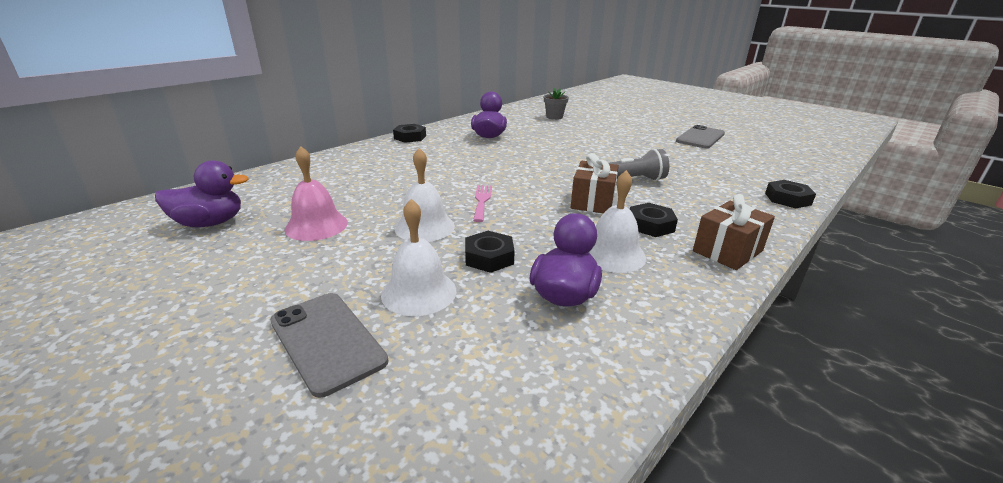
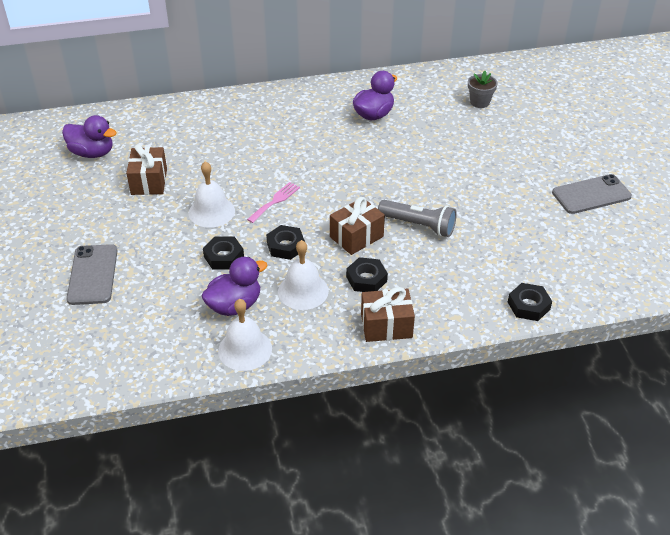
camera: 35 degrees right, 15 degrees up
pink bell [285,146,348,241] -> brown gift [126,144,167,195]
white bell [381,199,456,316] -> white bell moved to [218,299,272,371]
black nut [393,124,426,143] -> black nut moved to [266,225,305,260]

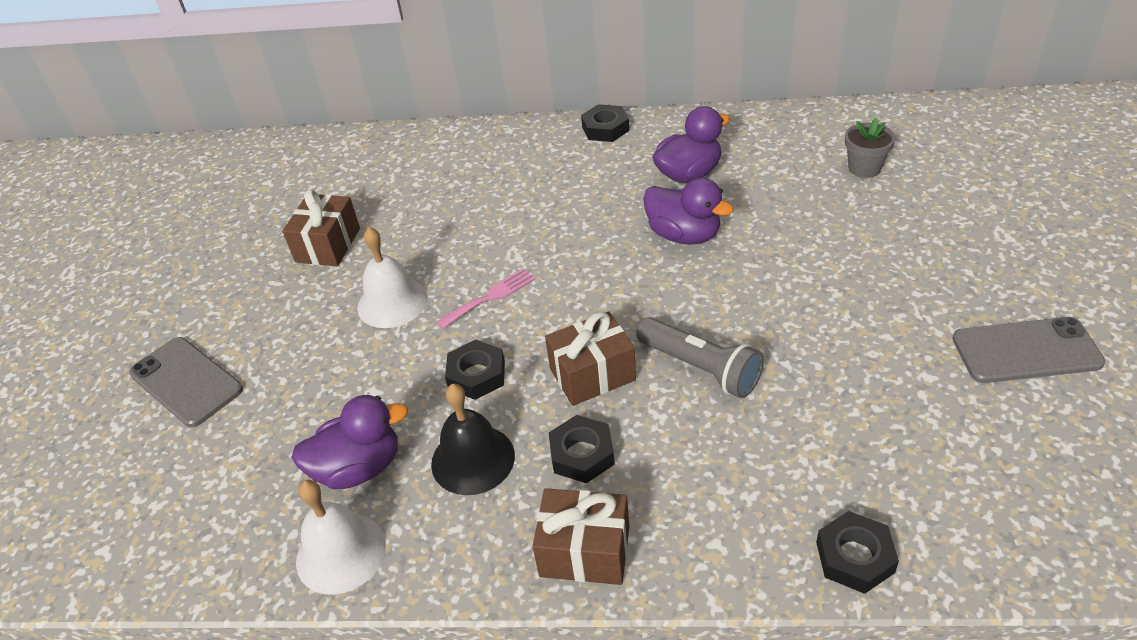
camera: 20 degrees right, 0 degrees up
purple duck [62,115,117,158] -> purple duck moved to [643,178,734,245]
grey phone [66,244,117,305] -> grey phone turned 60 degrees counterclockwise [129,337,243,428]
black nut [203,237,244,269] -> black nut moved to [581,104,629,142]
white bell [278,240,329,310] -> black bell [431,384,515,495]

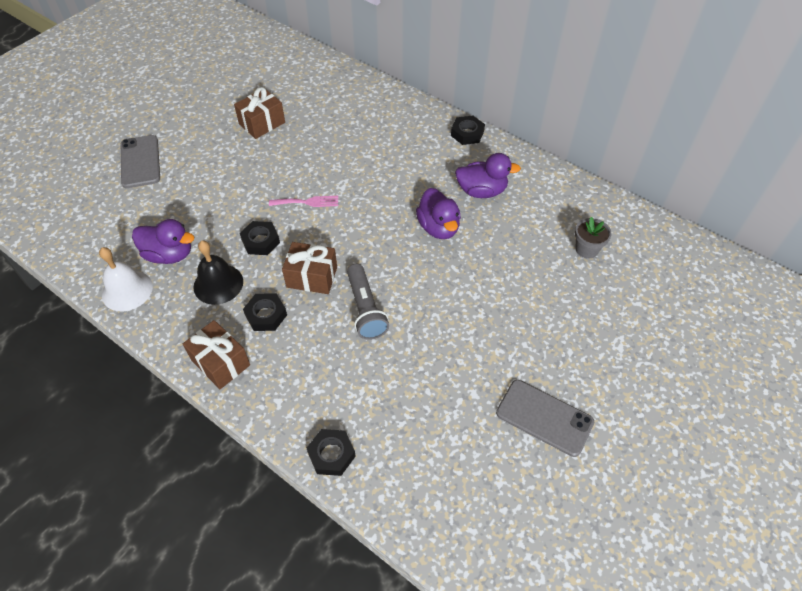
camera: 30 degrees right, 10 degrees up
white bell [357,227,428,328] -> none

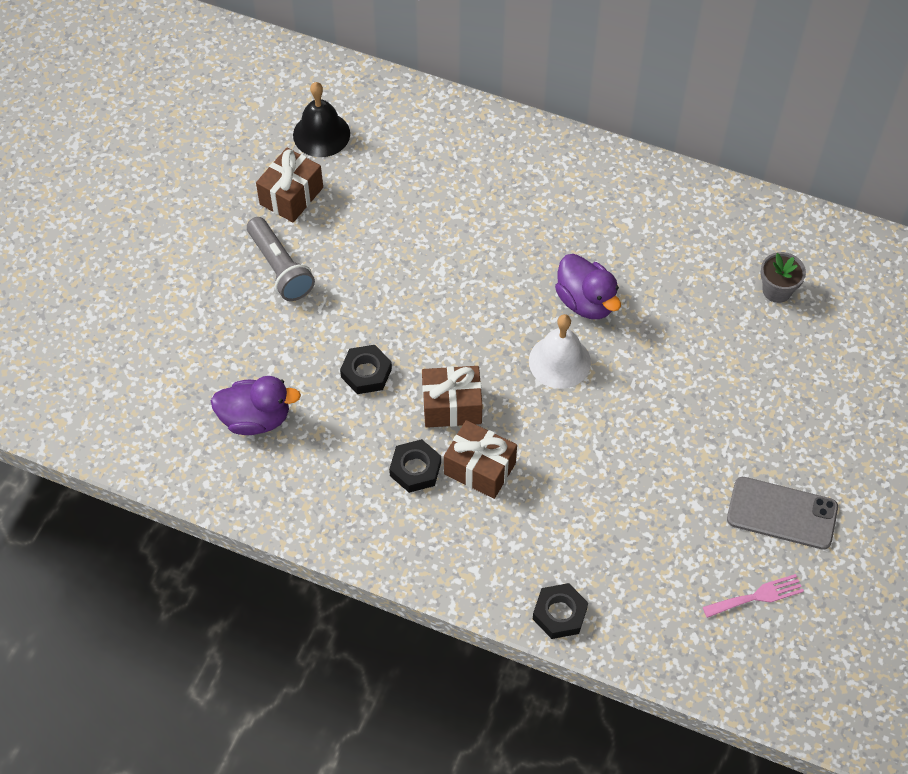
camera: 15 degrees left, 5 degrees up
white bell [99,247,153,311] -> white bell moved to [529,314,591,389]
grey phone [121,135,160,188] -> none
brown gift [183,320,250,389] -> brown gift moved to [444,420,517,499]
black bell [194,241,243,305] -> black bell moved to [293,82,350,157]
pink fork [269,196,338,207] -> pink fork moved to [703,574,804,618]
grey flashlight [347,264,389,340] -> grey flashlight moved to [247,217,315,301]
black nut [451,116,485,145] -> none
purple duck [455,153,521,198] -> none

